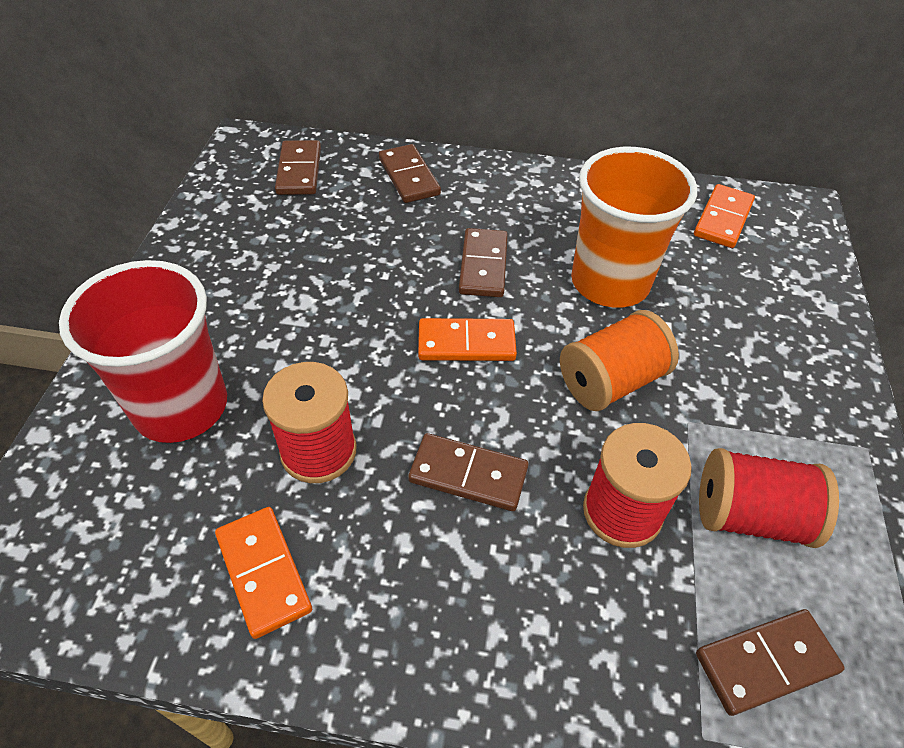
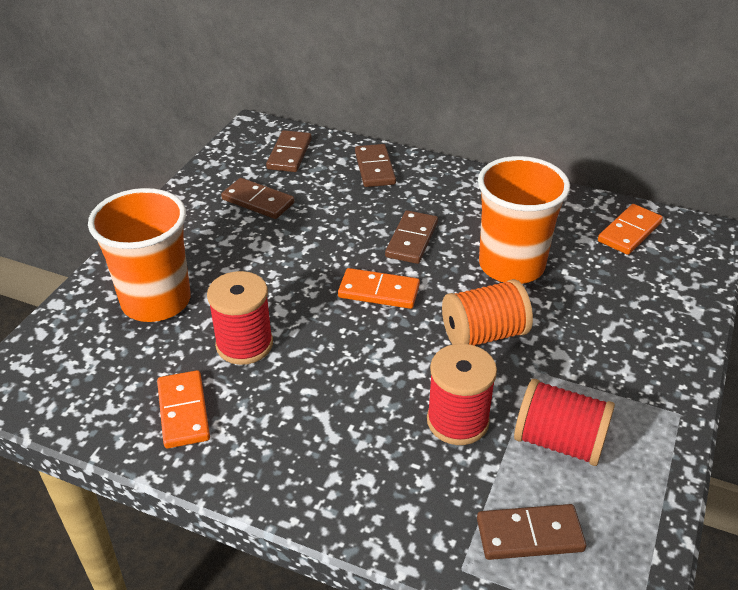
camera: 15 degrees right, 10 degrees down
red cup [59,260,227,443] -> orange cup [88,188,191,322]
brown domino [408,433,529,511] -> brown domino moved to [221,178,295,219]

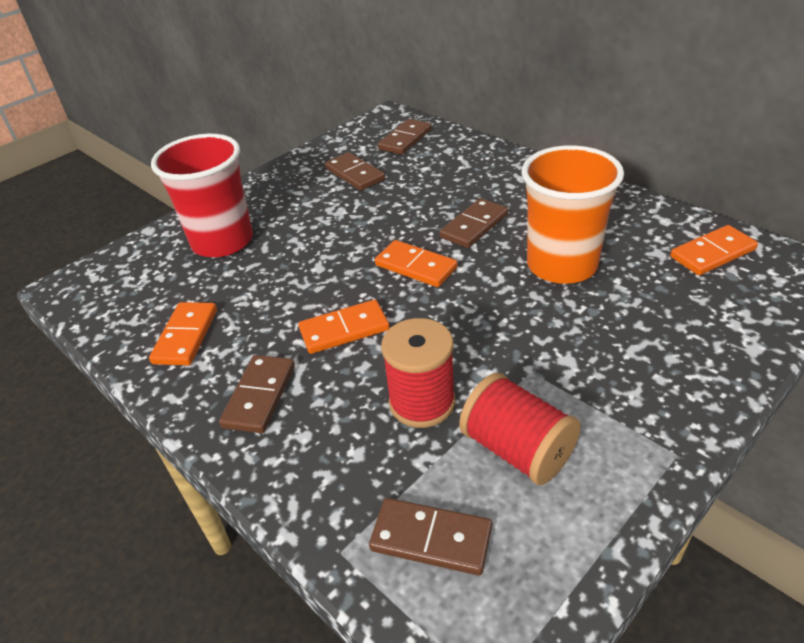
camera: 25 degrees right, 0 degrees up
orange cup [88,188,191,322] -> red cup [151,134,253,257]
red spool [207,271,273,365] -> none
brown domino [355,144,396,187] -> brown domino moved to [219,355,295,433]
orange spool [442,279,533,346] -> none
none -> orange domino [299,300,390,354]

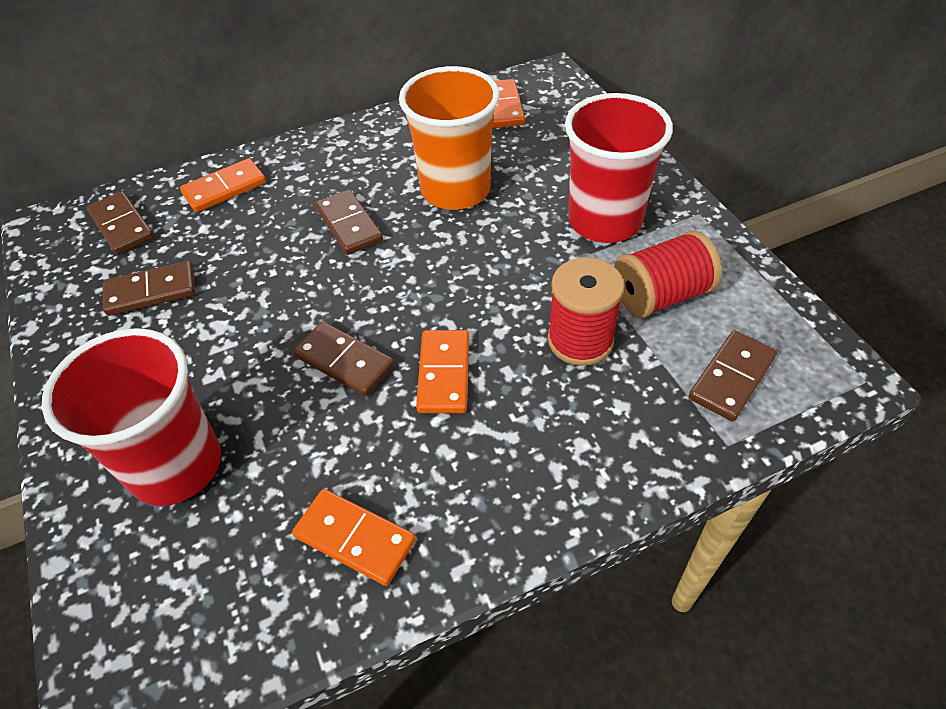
camera: 70 degrees left, 10 degrees up
brown domino [219,355,295,433] -> brown domino moved to [293,321,394,396]
orange domino [375,240,458,287] -> orange domino moved to [180,158,266,212]
none -> red cup [565,93,673,243]

